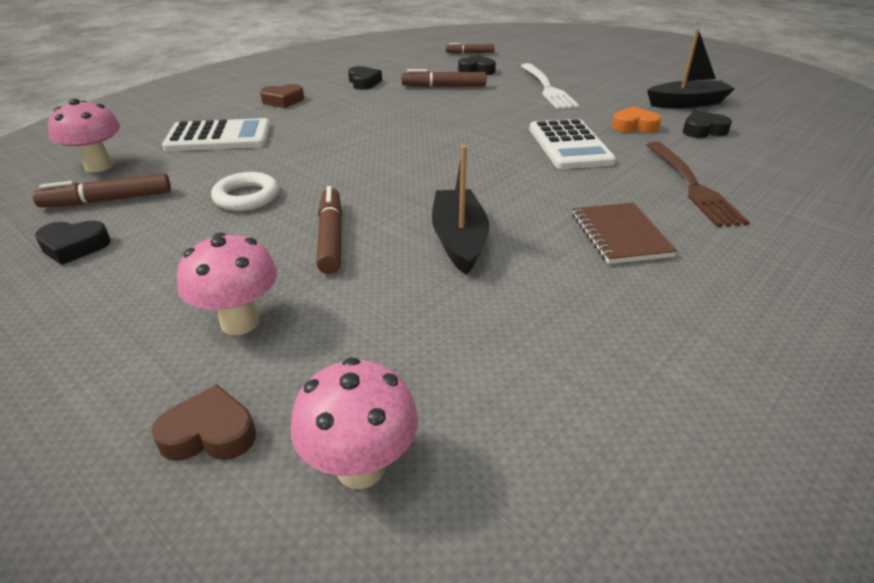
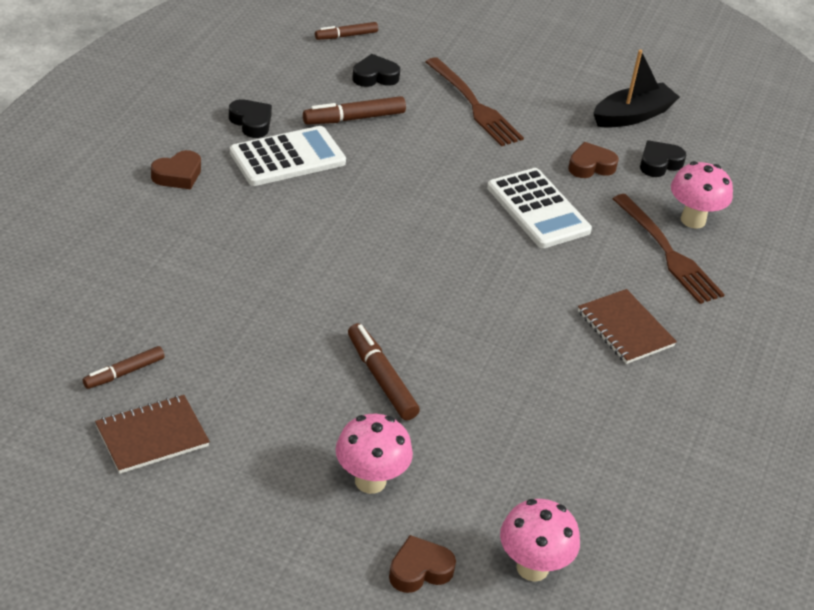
camera: 25 degrees left, 5 degrees up
brown marker [33,173,171,208] -> brown marker [83,346,165,389], size x0.67
black heart [35,220,111,265] -> brown notebook [95,395,210,474]
pink mushroom [48,99,120,172] -> pink mushroom moved to [671,161,733,229]
white calculator [162,118,270,151] -> white calculator moved to [230,126,346,186]
white ring [211,172,279,211] -> none
black boat [432,145,489,275] -> none
white fork [521,63,580,109] -> brown fork [426,57,524,146]
orange heart [612,106,661,133] -> brown heart [568,142,619,178]

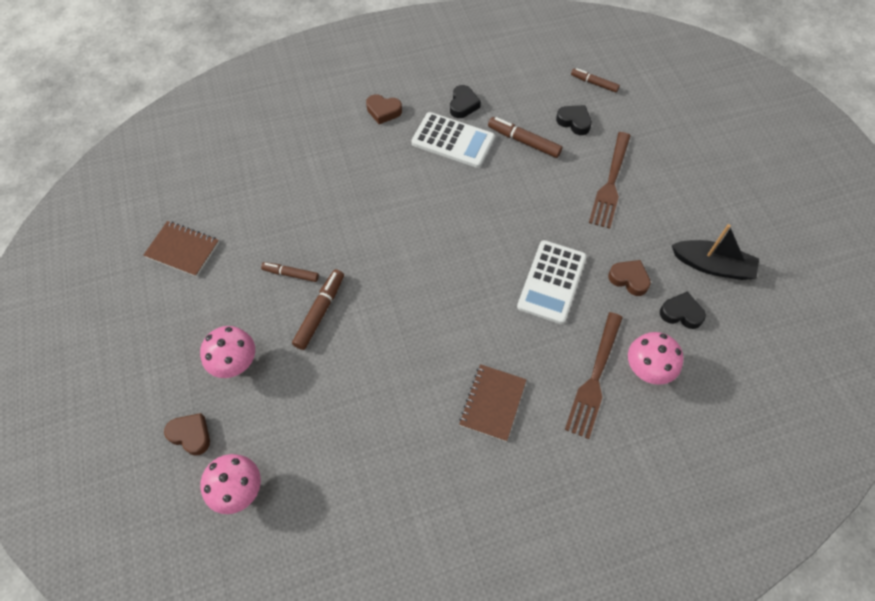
camera: 55 degrees right, 20 degrees up
brown marker [83,346,165,389] -> brown marker moved to [261,262,319,282]

